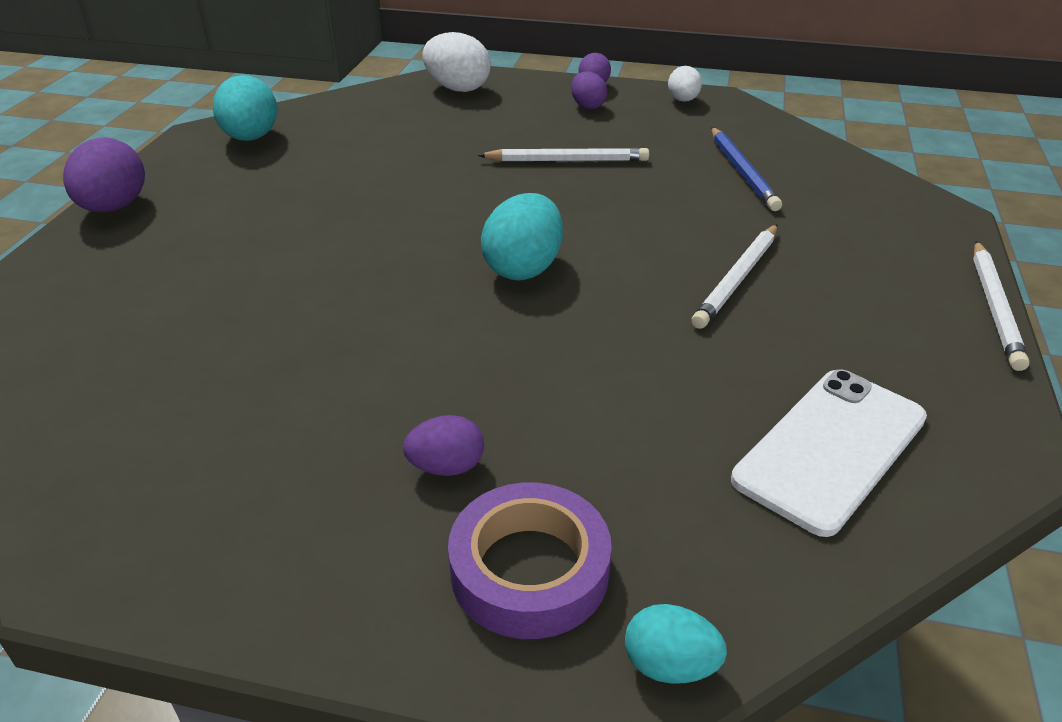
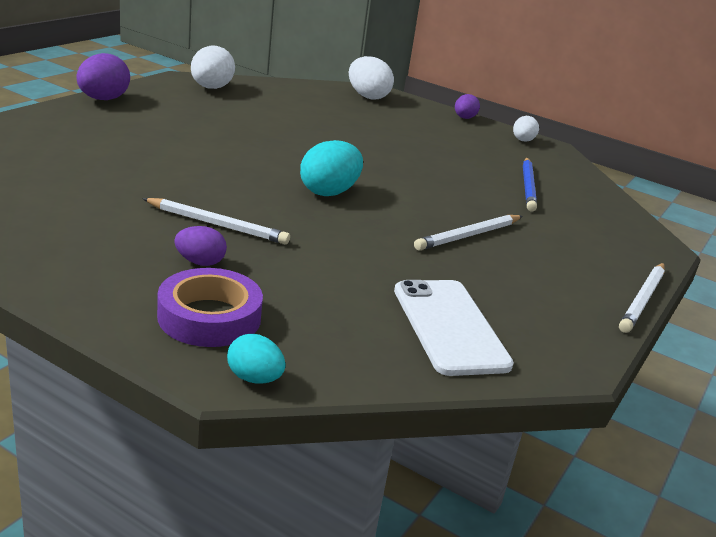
camera: 15 degrees right, 10 degrees down
turquoise egg [213,75,278,141] -> white egg [191,45,235,89]
white pencil [478,148,649,161] -> white pencil moved to [142,198,290,244]
purple egg [571,71,607,109] -> none
white phone [731,369,927,537] -> white phone turned 75 degrees counterclockwise [394,280,514,376]

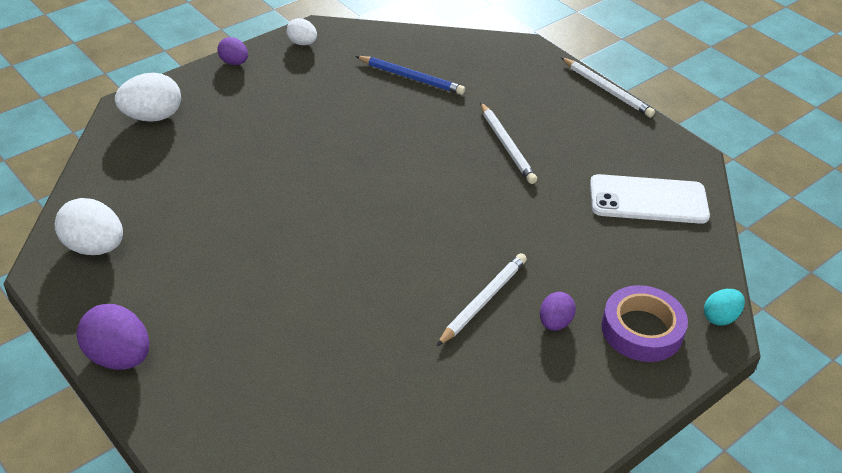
camera: 70 degrees left, 15 degrees up
turquoise egg [300,140,363,196] -> none

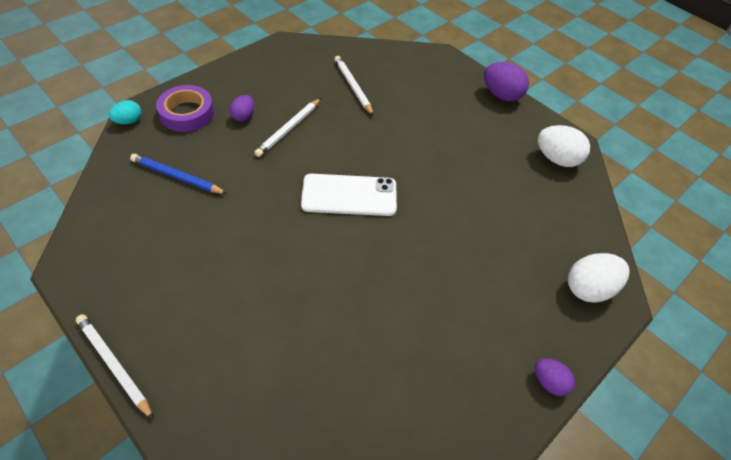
camera: 175 degrees right, 10 degrees up
white egg [287,18,317,45] -> none
blue pencil [355,56,465,95] -> blue pencil moved to [130,154,227,194]
white pencil [480,102,537,184] -> white pencil moved to [334,56,374,116]
white phone [590,174,710,224] -> white phone moved to [301,174,397,216]

